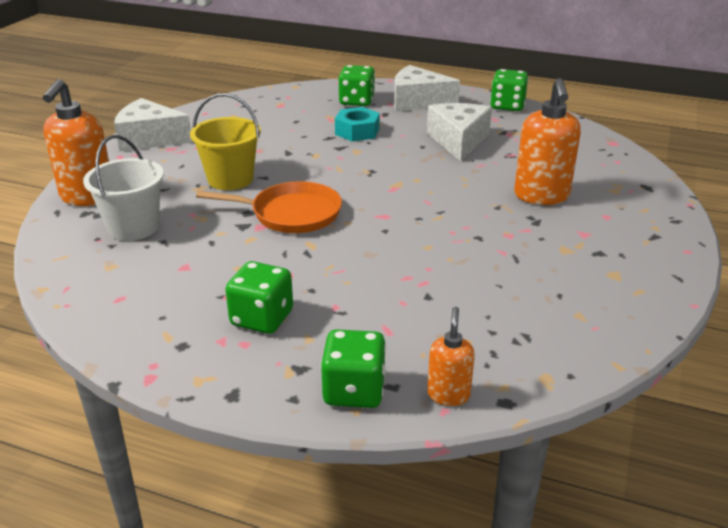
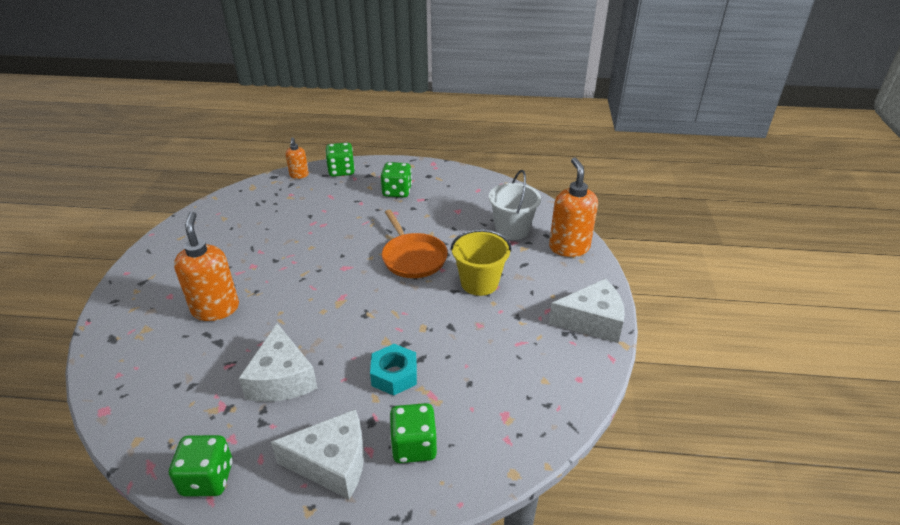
camera: 165 degrees right, 5 degrees up
orange pan [196,181,342,233] -> orange pan turned 105 degrees counterclockwise [382,210,448,278]

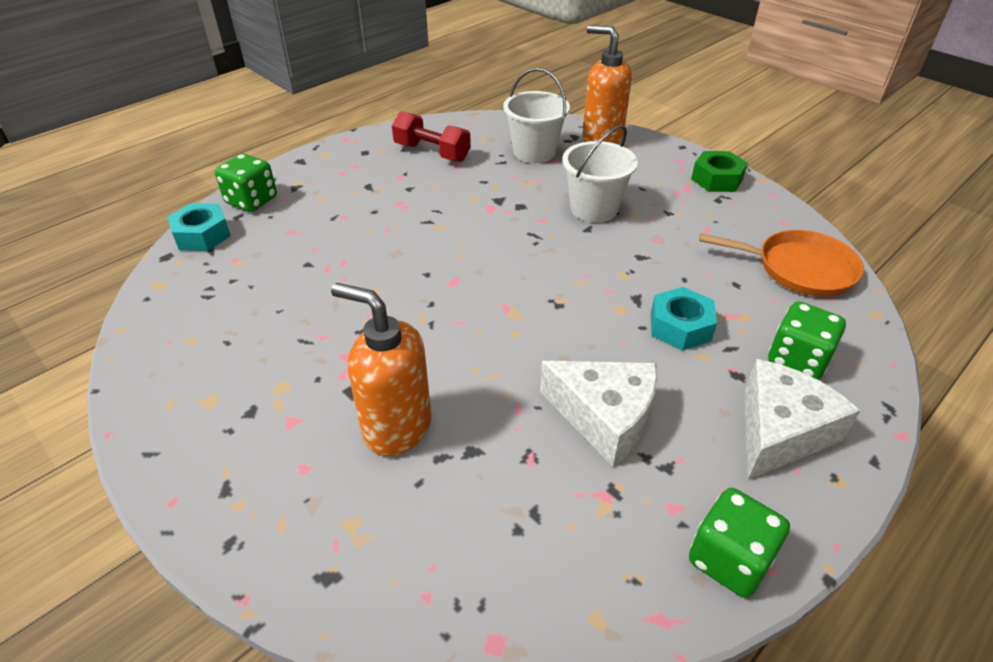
camera: 50 degrees left, 5 degrees up
orange soap dispenser [286,137,309,179] -> turquoise nut [167,203,231,251]
green dice [381,162,412,198] -> none
orange pan [382,210,448,278] -> orange pan moved to [699,230,864,296]
yellow bucket [451,229,511,296] -> white bucket [562,125,638,223]
white cheese [549,279,625,343] -> green nut [691,151,748,192]
none -> red dumbbell [392,111,471,162]

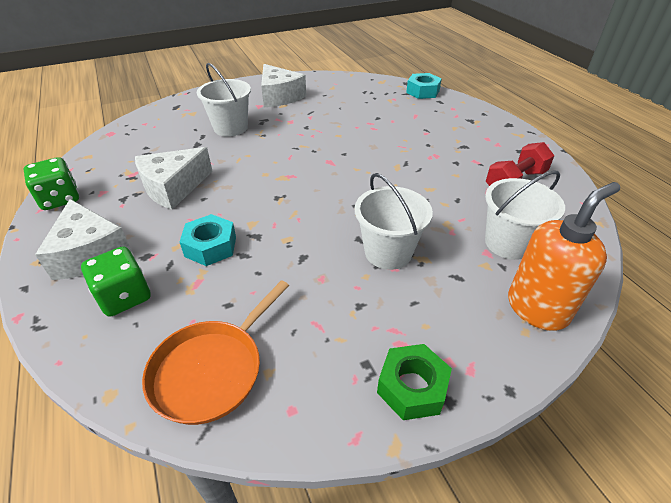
camera: 110 degrees right, 0 degrees up
green dice [215,154,277,212] -> none
orange soap dispenser [331,283,431,456] -> white bucket [197,63,251,137]
none -> white cheese [261,64,306,107]

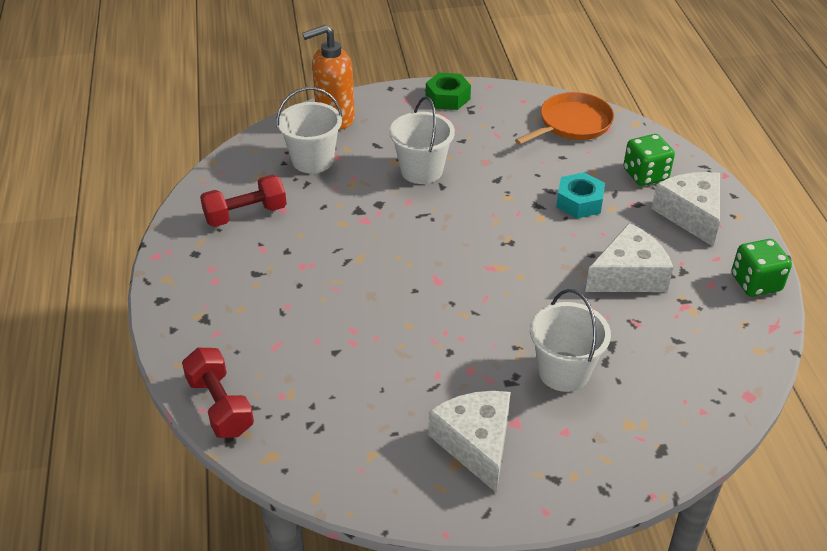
camera: 165 degrees left, 0 degrees up
turquoise nut [406,73,442,99] -> red dumbbell [182,348,254,438]

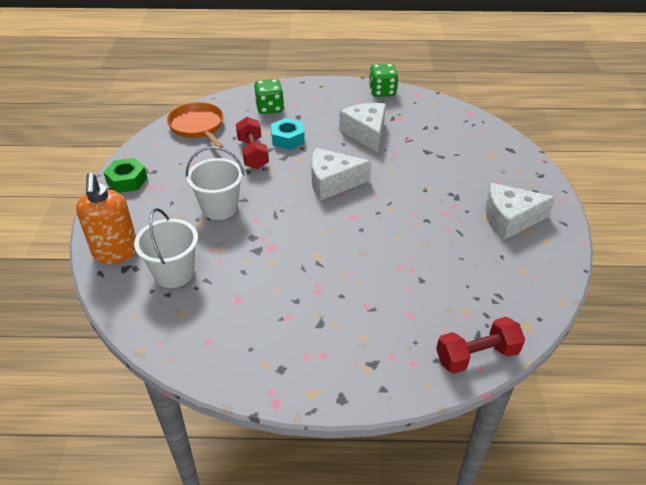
camera: 80 degrees left, 0 degrees up
red dumbbell [200,175,287,227] -> red dumbbell moved to [236,117,269,169]
white bucket [530,289,611,392] -> none
white cheese [651,172,720,246] -> white cheese moved to [311,148,371,201]

